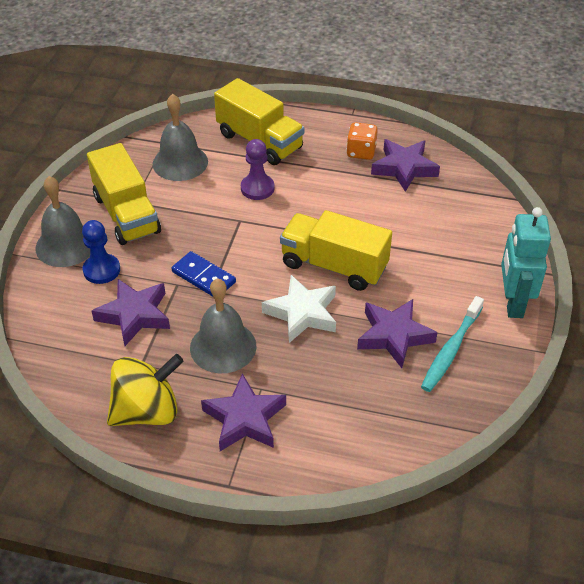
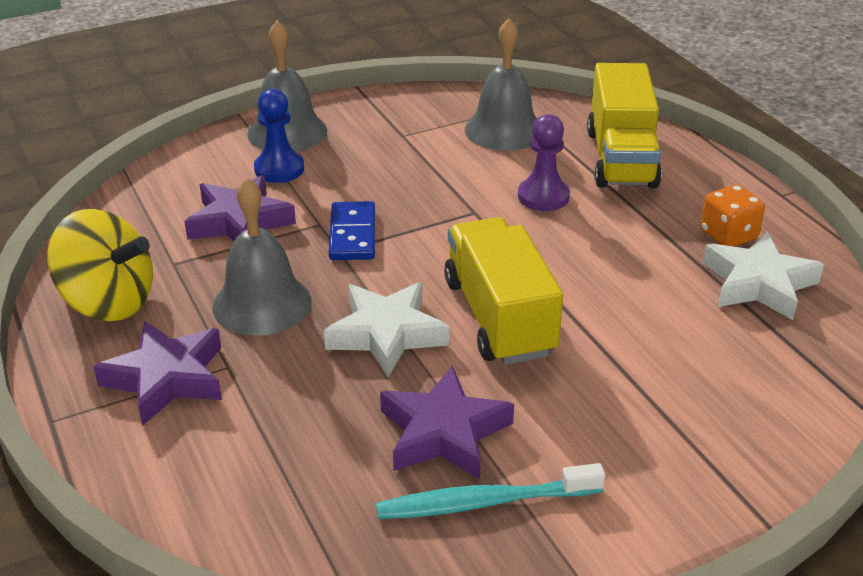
camera: 50 degrees right, 10 degrees down
yellow truck [87,143,161,245] -> none
purple star [371,139,440,192] -> white star [703,232,824,320]
turquoise robot [501,207,551,318] -> none

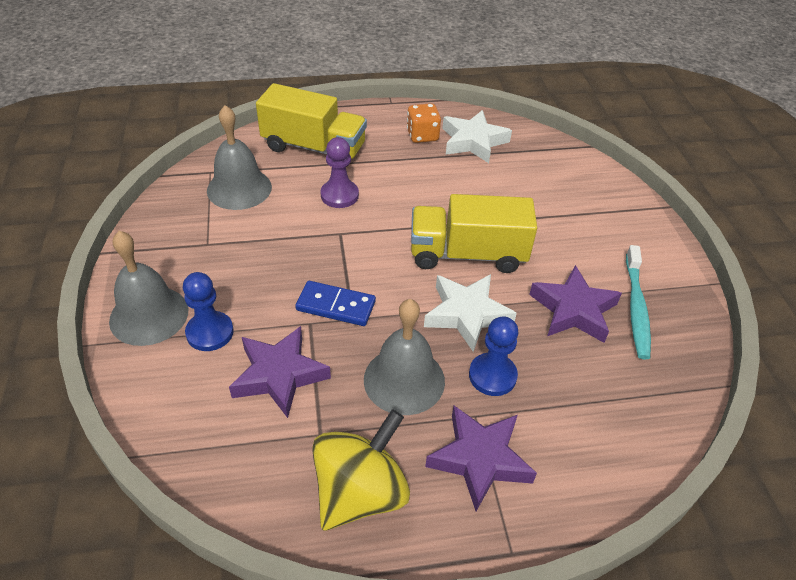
camera: 75 degrees left, 10 degrees up
none -> blue pawn [469,317,519,396]

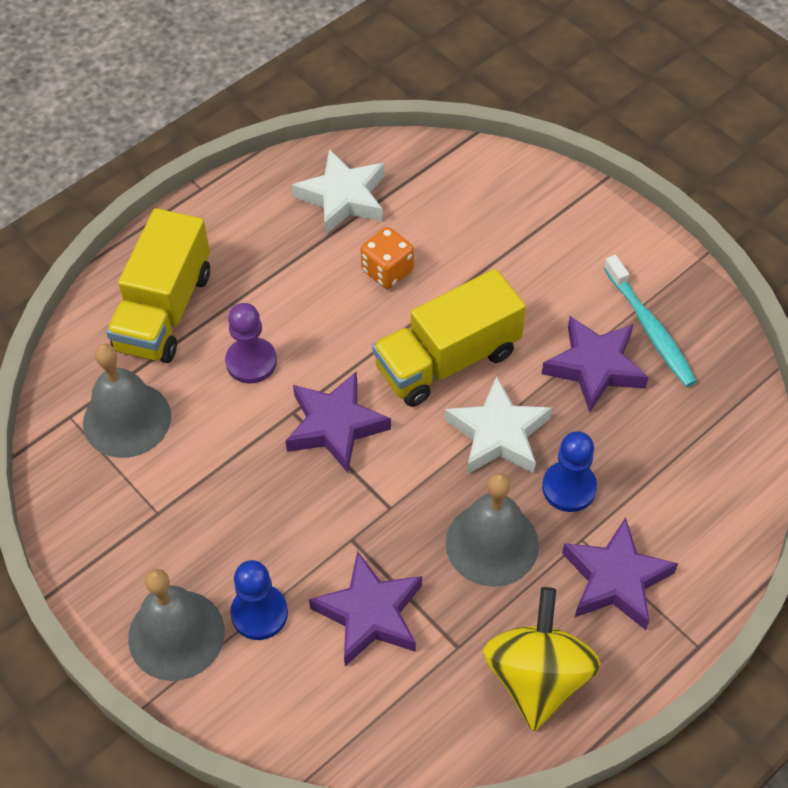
camera: 30 degrees left, 10 degrees up
yellow truck [256,83,367,167] -> yellow truck turned 120 degrees clockwise [106,208,210,363]
blue domino [295,281,376,326] -> none
orange dice [407,103,441,143] -> orange dice moved to [361,227,414,289]
none -> purple star [285,371,391,473]

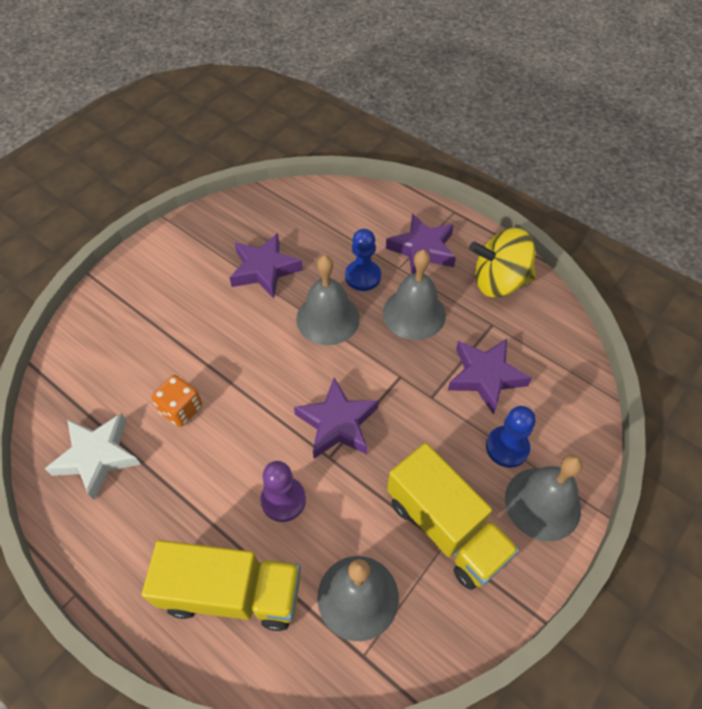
camera: 100 degrees left, 0 degrees up
yellow truck [372,269,526,407] -> yellow truck moved to [387,443,519,590]
white star [445,376,552,474] -> grey bell [296,255,360,345]
turquoise toothbrush [604,255,697,387] -> none

